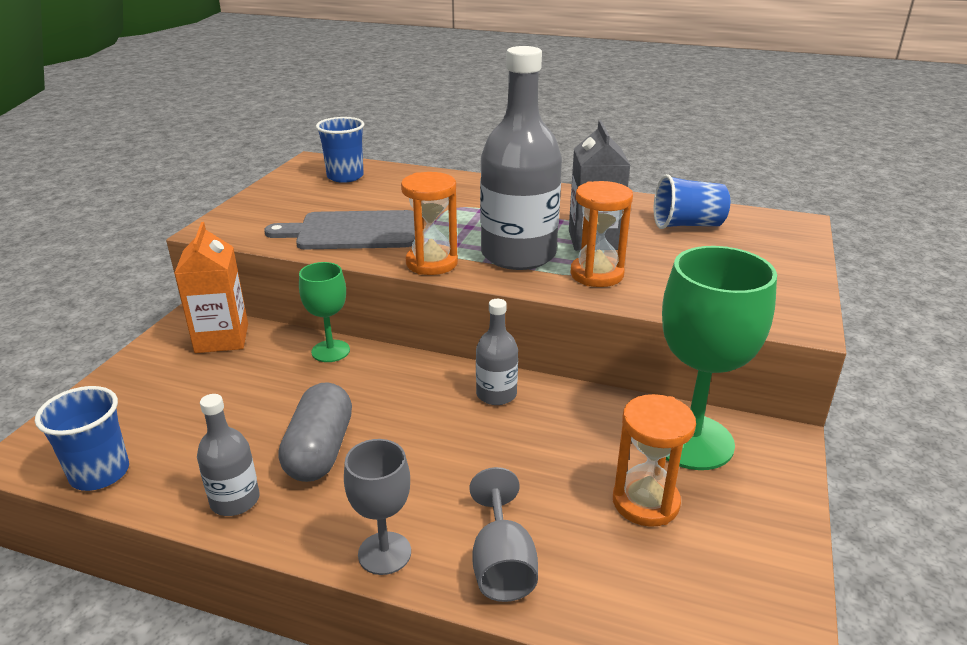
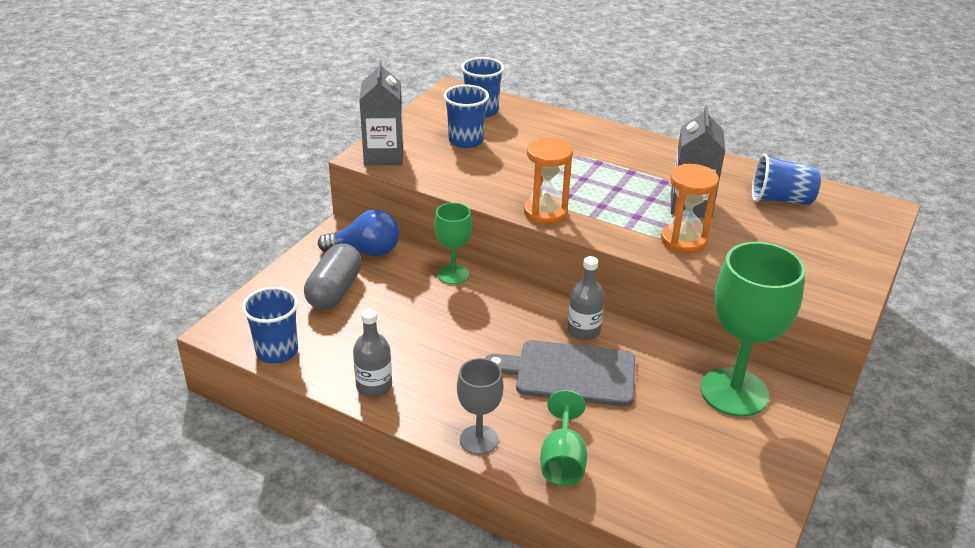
camera: 10 degrees right, 5 degrees up
orange carton [174,222,248,353] -> blue light bulb [318,209,400,256]
grey cutting board [264,210,415,249] -> grey cutting board moved to [485,340,635,406]
grey capsule [278,382,352,482] -> grey capsule moved to [304,243,362,310]
grey goblet [470,467,538,602] -> green goblet [540,390,587,486]
grey bottle [480,46,562,270] -> none
orange hourglass [613,394,696,527] -> none
none -> grey carton [359,60,403,165]
none -> blue cup [444,85,489,148]

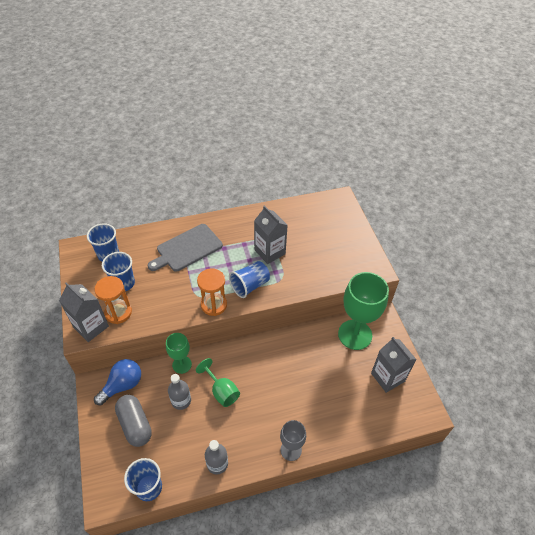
camera: 45 degrees left, 15 degrees up
grey cutting board [485,340,635,406] -> grey cutting board moved to [148,224,223,272]
green goblet [540,390,587,486] -> green goblet moved to [196,358,240,407]
grey bottle [567,256,605,340] -> grey bottle moved to [168,374,191,410]
orange hourglass [661,164,719,254] -> orange hourglass moved to [95,276,132,324]
blue cup [752,154,821,205] -> blue cup moved to [229,261,270,298]
none -> grey carton [371,337,417,393]

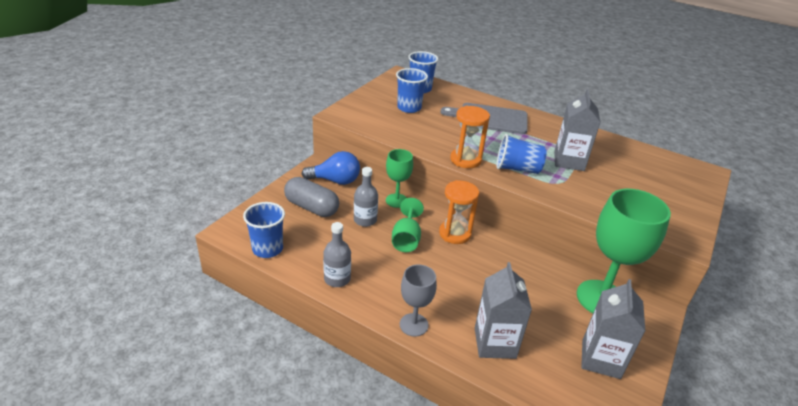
camera: 45 degrees right, 15 degrees down
grey carton [59,282,109,342] -> grey carton moved to [475,262,532,359]
orange hourglass [95,276,132,324] -> orange hourglass moved to [439,180,479,244]
grey capsule [115,395,152,447] -> grey capsule turned 75 degrees counterclockwise [284,177,339,217]

